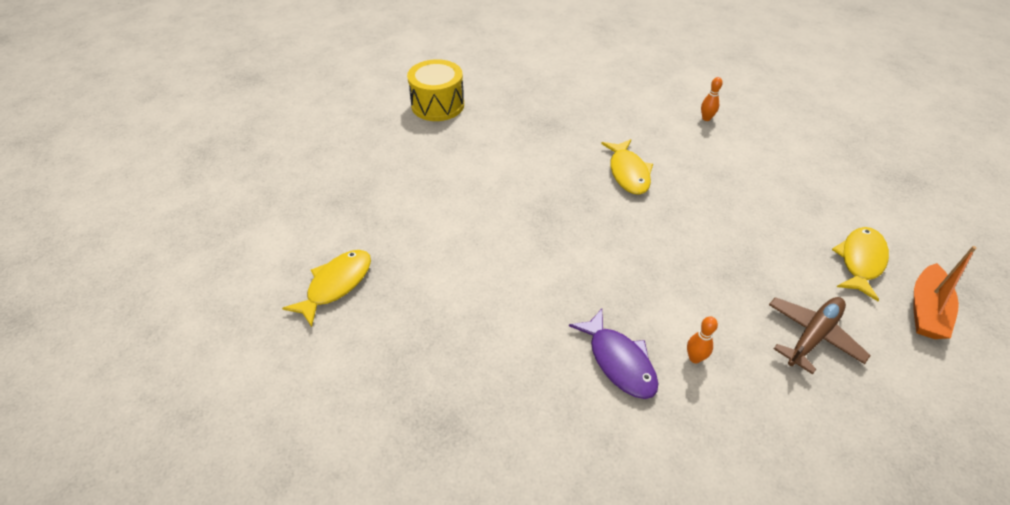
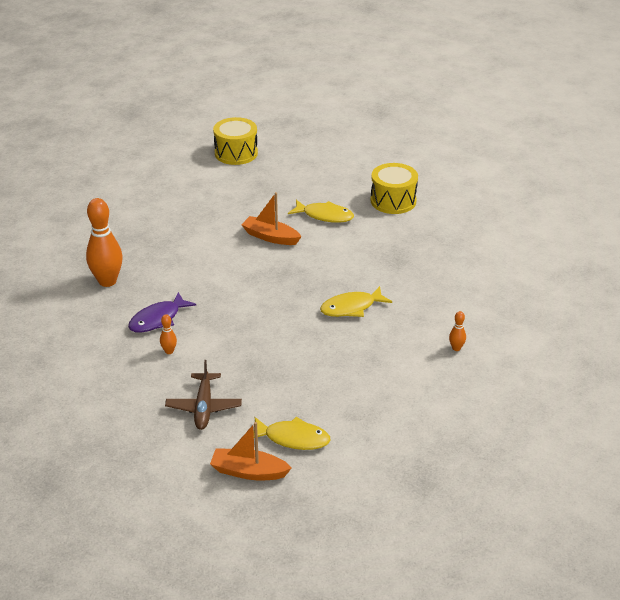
camera: 75 degrees right, 10 degrees down
yellow fish [282,250,371,327] -> yellow fish moved to [288,200,354,223]
brown plane [769,297,871,374] -> brown plane turned 60 degrees clockwise [165,360,242,430]
none -> orange bowling pin [86,198,123,287]
none -> yellow drum [213,117,258,165]
none -> orange boat [241,192,301,245]

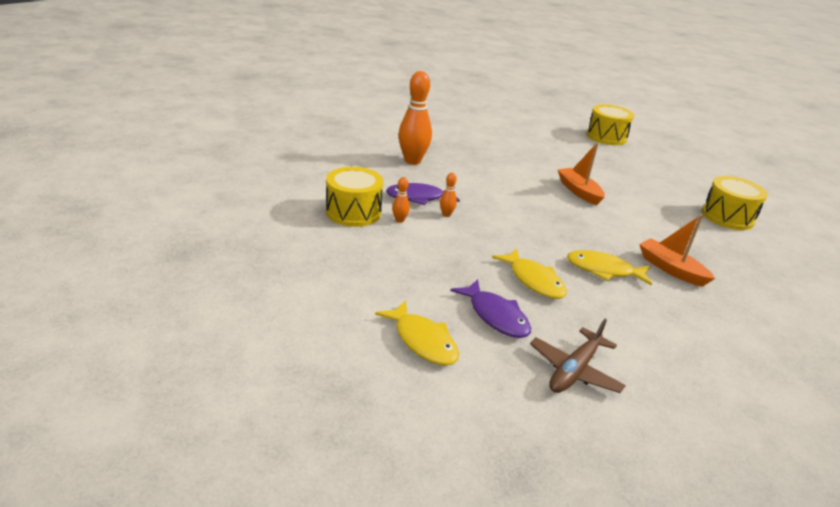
camera: 35 degrees right, 5 degrees down
brown plane [165,360,242,430] -> brown plane moved to [530,319,626,393]
orange boat [210,422,292,480] -> orange boat moved to [639,215,715,287]
yellow fish [288,200,354,223] -> yellow fish moved to [492,248,567,299]
orange bowling pin [449,311,466,351] -> orange bowling pin moved to [440,173,457,217]
none -> yellow drum [326,167,383,227]
none -> purple fish [450,279,531,338]

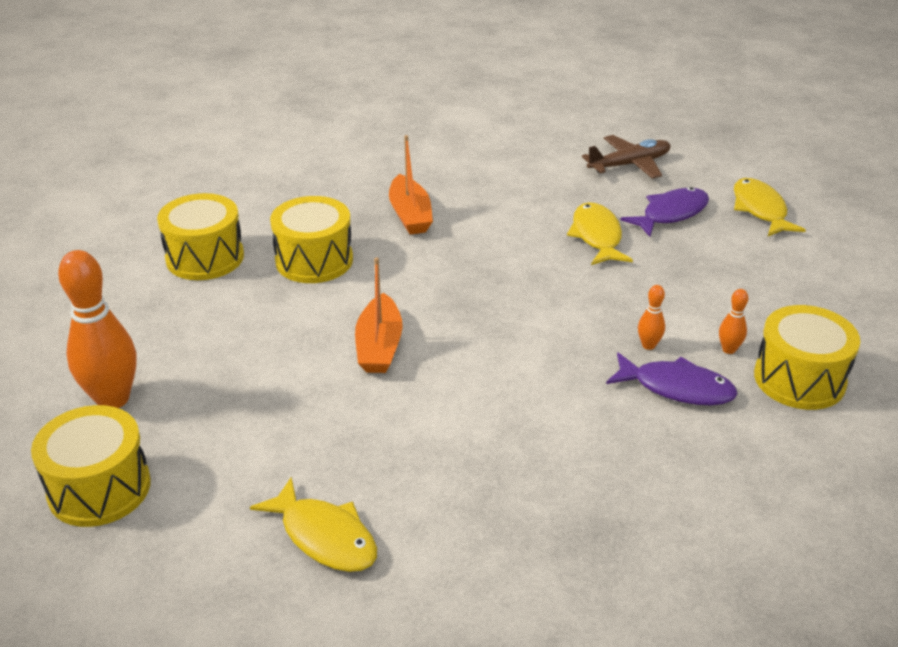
camera: 150 degrees left, 5 degrees up
orange bowling pin [398,71,432,165] -> orange bowling pin moved to [58,250,137,408]
purple fish [450,279,531,338] -> purple fish turned 60 degrees clockwise [620,187,709,237]
yellow fish [567,250,652,286] -> yellow fish moved to [250,477,377,572]
none -> yellow drum [270,196,353,283]

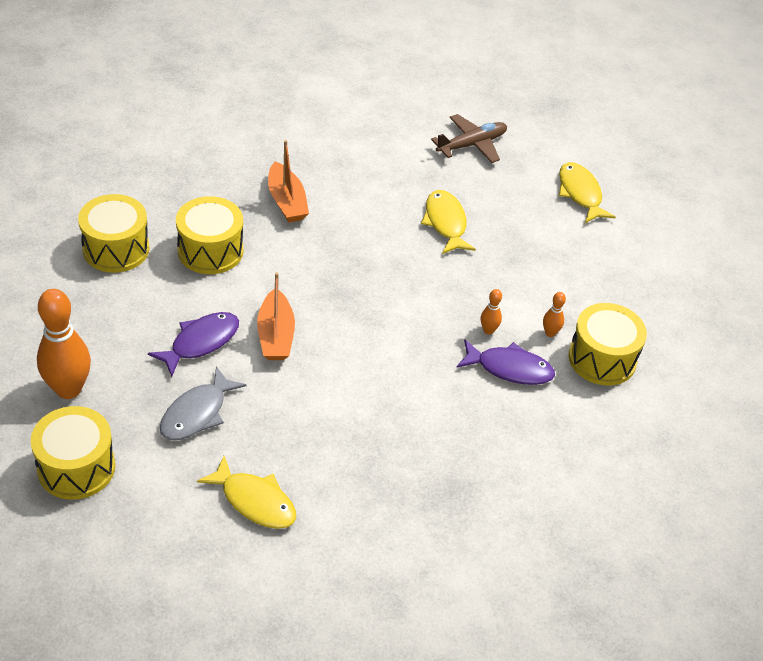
camera: 10 degrees left, 10 degrees up
purple fish [620,187,709,237] -> purple fish moved to [148,312,239,377]
none -> grey fish [160,366,246,440]

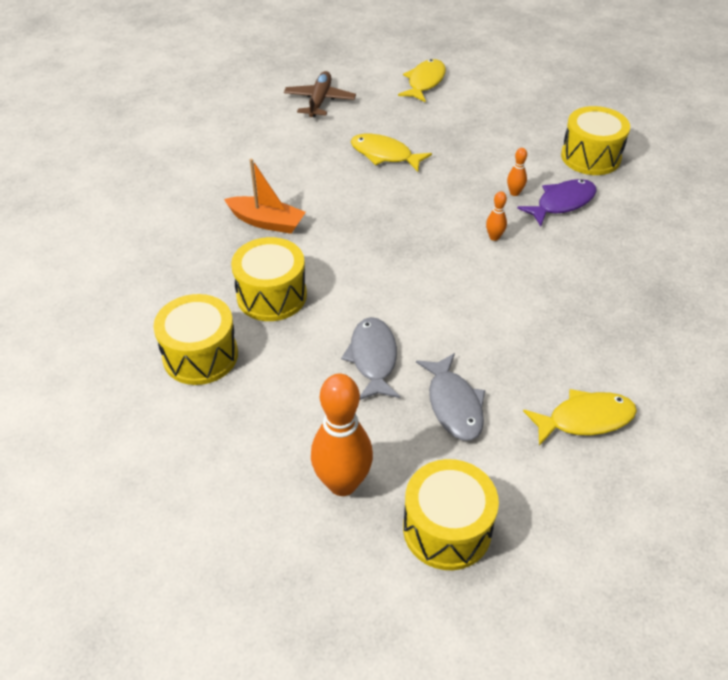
camera: 45 degrees left, 0 degrees up
purple fish [148,312,239,377] -> grey fish [341,317,400,400]
orange boat [257,272,295,360] -> none
orange bowling pin [543,292,566,337] -> orange bowling pin moved to [486,191,507,241]
yellow fish [559,162,616,223] -> yellow fish turned 90 degrees clockwise [398,59,446,102]

